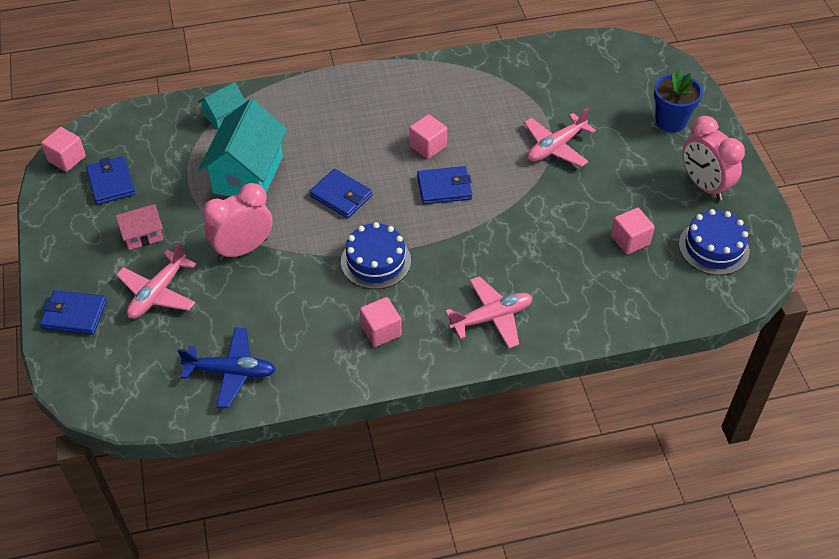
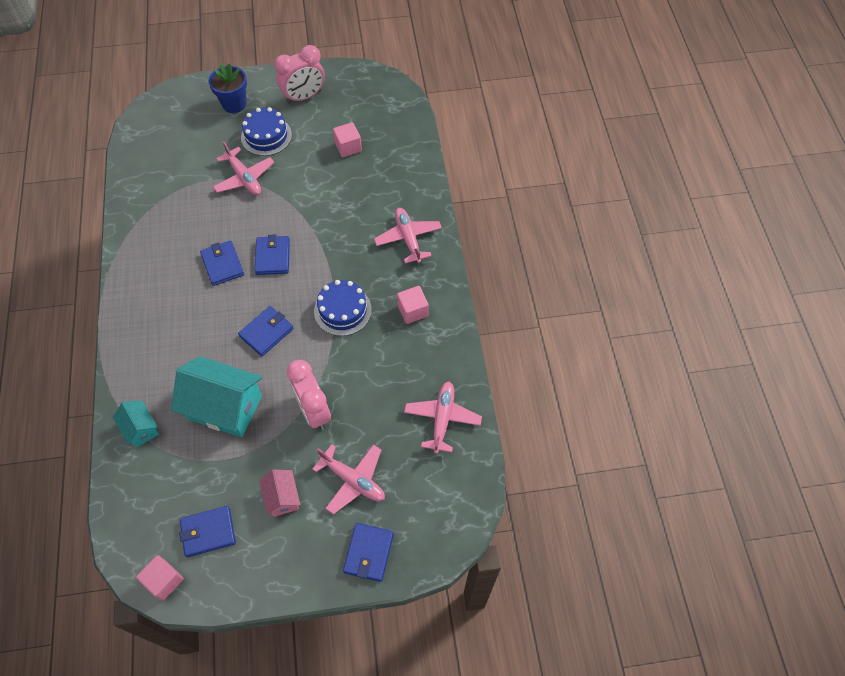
camera: 85 degrees left, 10 degrees up
blue plane [178,328,276,408] -> pink plane [404,382,482,454]
pink cube [409,114,447,159] -> blue wallet [200,240,244,286]
blue cake [679,209,750,275] -> blue cake moved to [241,107,292,156]

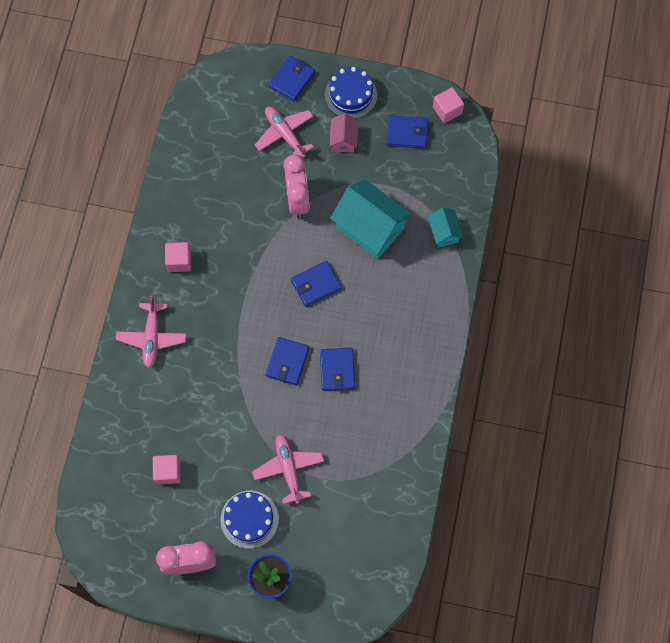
camera: 160 degrees left, 10 degrees up
blue cake [314,280,372,336] -> blue cake moved to [325,67,377,119]
pink plane [404,382,482,454] -> none

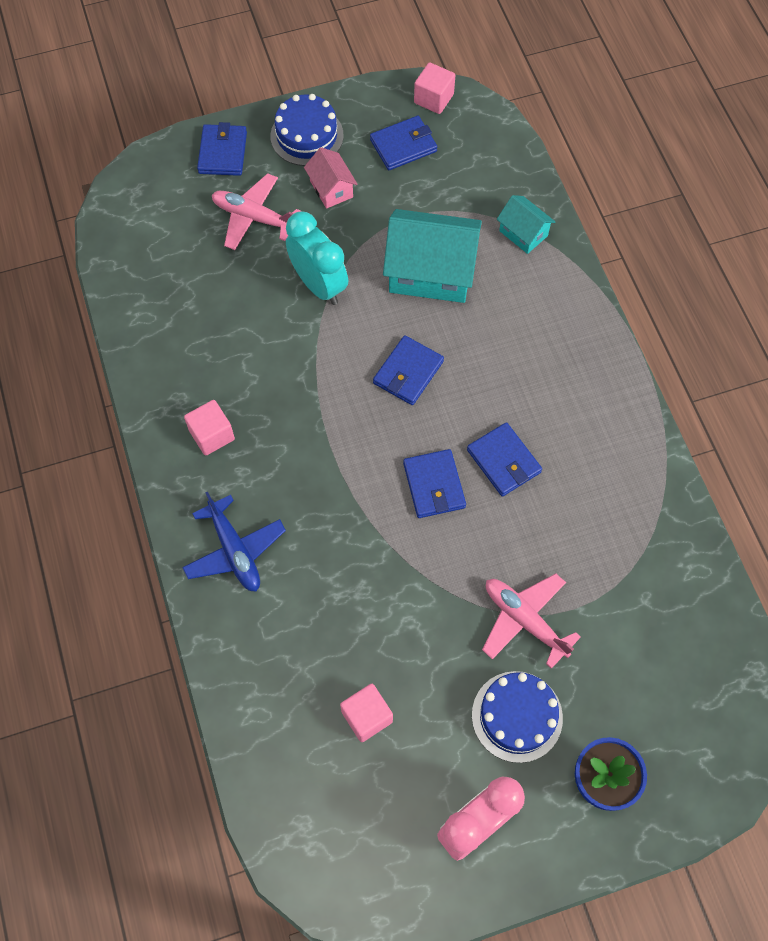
camera: 30 degrees left, 5 degrees down
pink plane [116,296,186,368] -> blue plane [182,492,286,592]
pink clock [283,155,310,218] -> turquoise clock [286,212,348,305]

